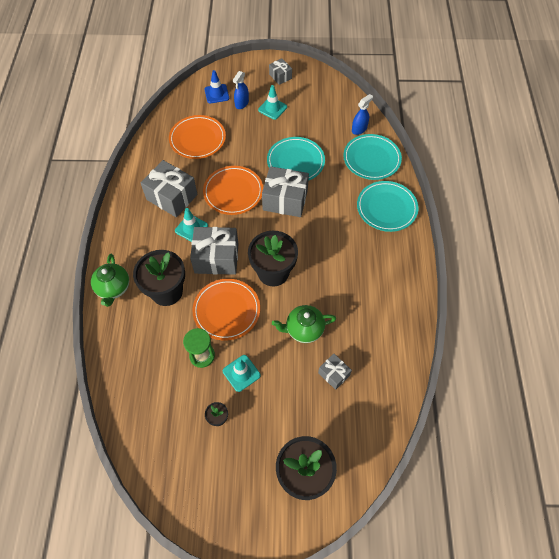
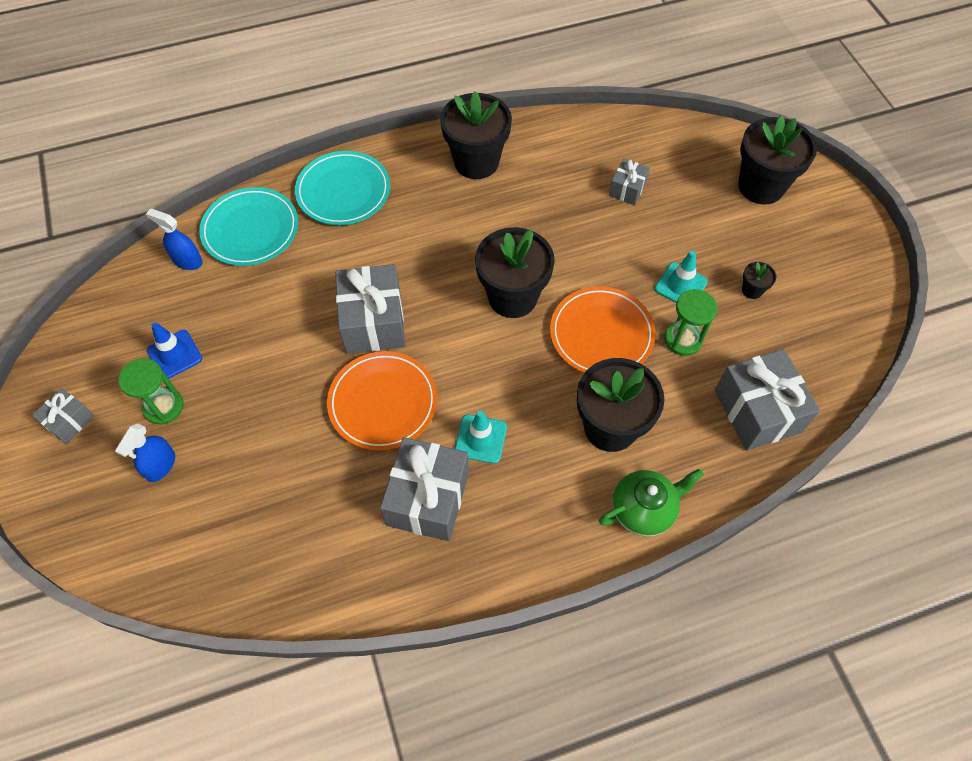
camera: 110 degrees left, 0 degrees up
orange plate [169,115,226,159] -> none
grey gift [190,227,238,275] -> grey gift moved to [715,349,820,451]
blue traffic cone [204,70,229,104] -> blue traffic cone moved to [147,323,202,379]
blue spray bottle [233,71,249,109] -> blue spray bottle turned 105 degrees clockwise [115,423,175,482]
turquoise traffic cone [258,85,287,120] -> green hourglass [118,358,184,425]
turquoise plate [267,137,325,181] -> none
green teapot [272,305,336,343] -> none
none -> black flower pot [440,91,512,179]

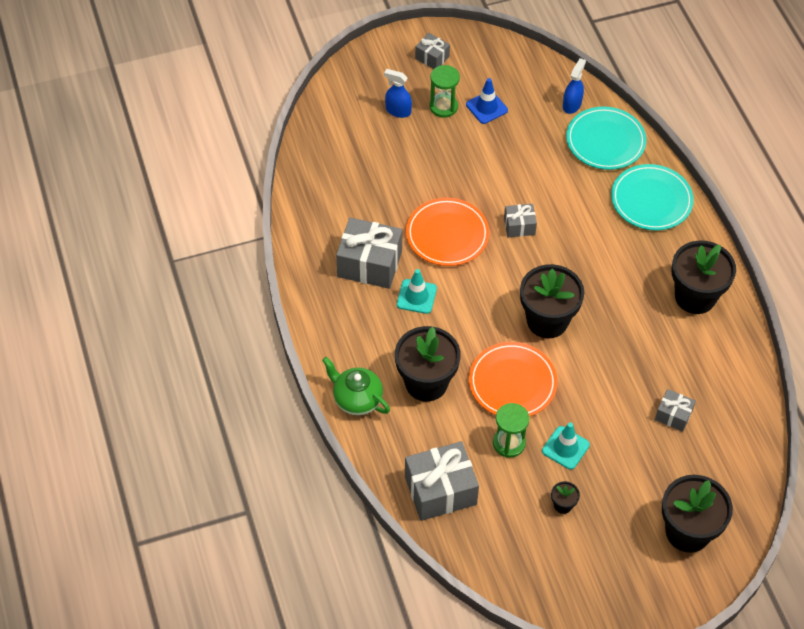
camera: 90 degrees right, 5 degrees down
grey gift [335,264,406,354] -> grey gift [504,204,537,237], size x0.53
green teapot [599,469,704,536] -> green teapot turned 150 degrees clockwise [322,357,390,415]

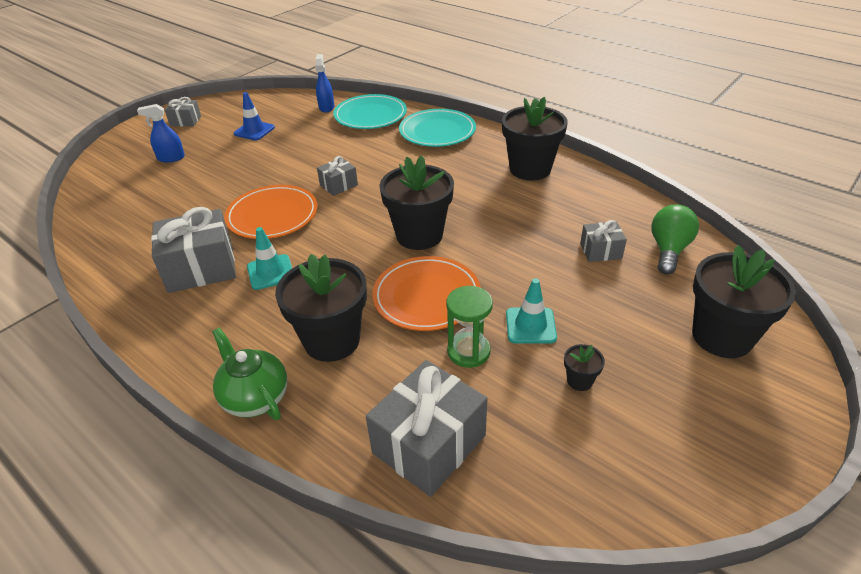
camera: 30 degrees left, 15 degrees down
green teapot [322,357,390,415] -> green teapot turned 45 degrees clockwise [212,328,287,420]
green hourglass [429,65,460,118] -> none
none -> green light bulb [651,204,699,274]

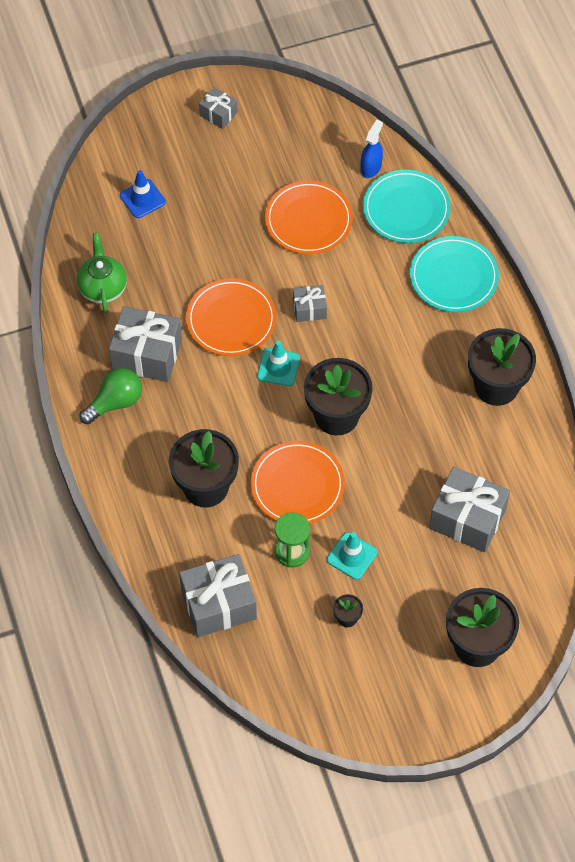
camera: 30 degrees right, 20 degrees up
blue spray bottle [137,104,185,162] -> none
green teapot [212,328,287,420] -> green teapot moved to [77,233,127,313]
blue traffic cone [234,92,275,140] -> blue traffic cone moved to [120,170,166,218]
turquoise traffic cone [247,227,292,290] -> turquoise traffic cone moved to [257,341,300,386]
grey gift [580,220,627,262] -> grey gift [429,467,510,552], size x1.90
green light bulb [651,204,699,274] -> green light bulb moved to [79,368,142,424]
none -> orange plate [265,180,353,254]

